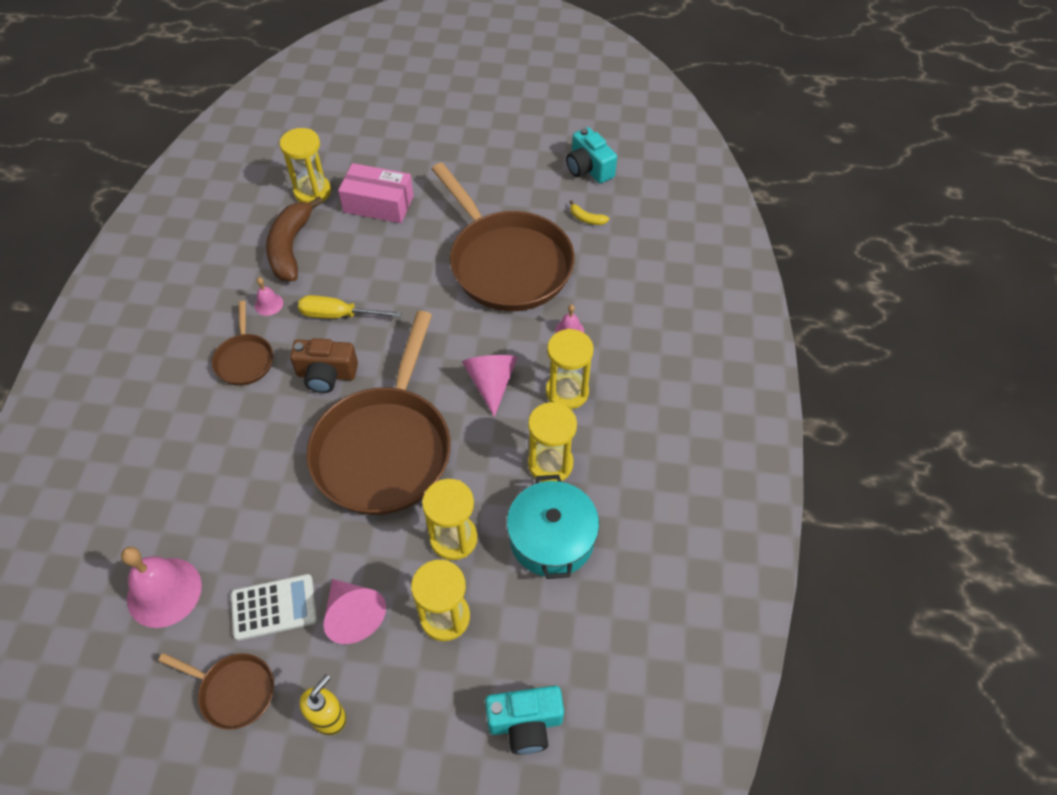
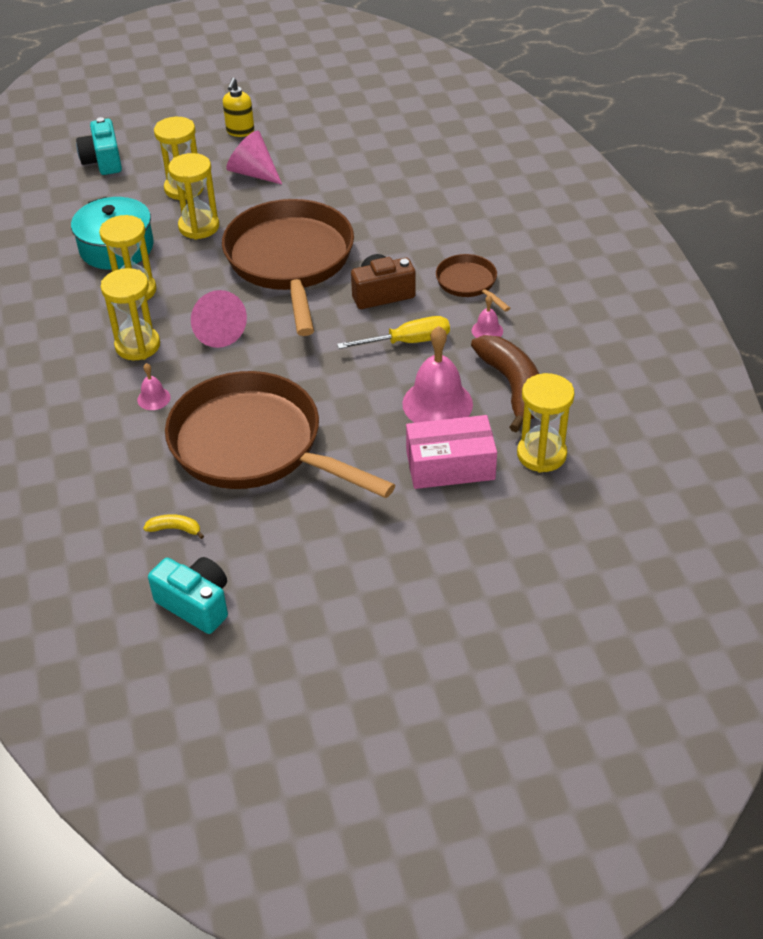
camera: 160 degrees right, 10 degrees down
pink bell [121,547,202,628] -> pink bell moved to [402,326,473,423]
brown pan [158,653,274,730] -> none
white calculator [231,574,317,641] -> none
turquoise camera [485,686,564,755] -> turquoise camera turned 75 degrees counterclockwise [76,117,122,175]

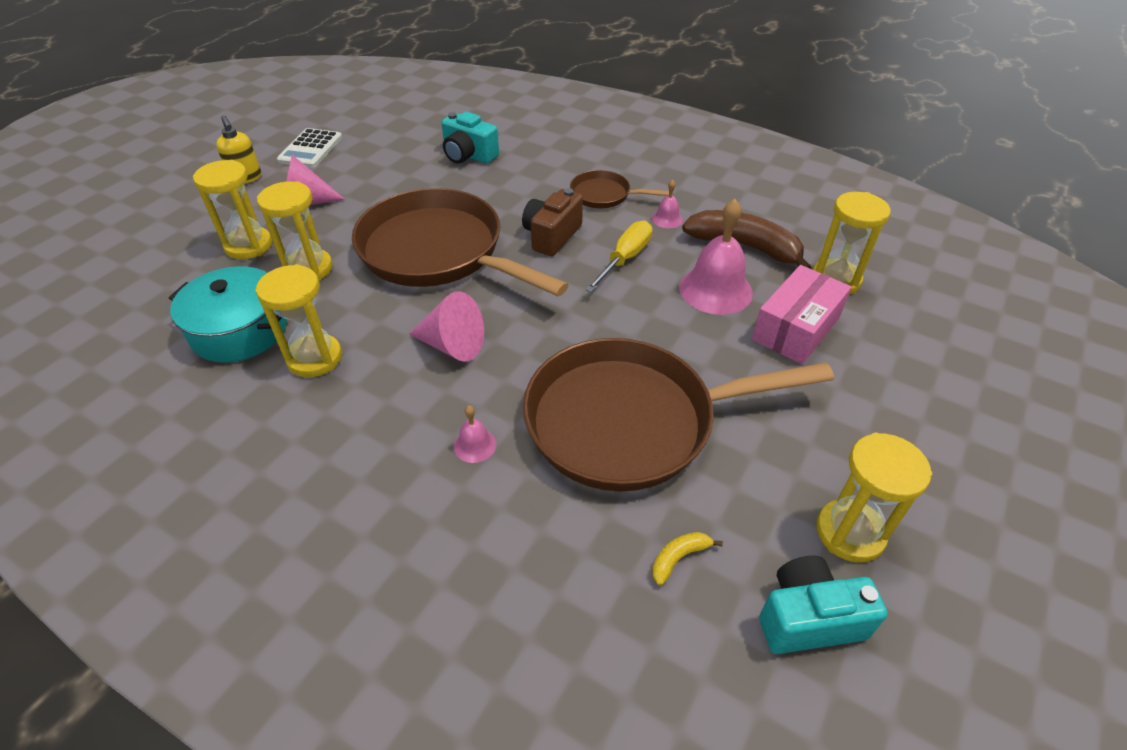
camera: 45 degrees left, 0 degrees up
turquoise camera [76,117,122,175] -> turquoise camera moved to [441,112,499,164]
yellow hourglass [101,268,160,360] -> yellow hourglass moved to [817,433,932,562]
none -> white calculator [277,128,342,168]

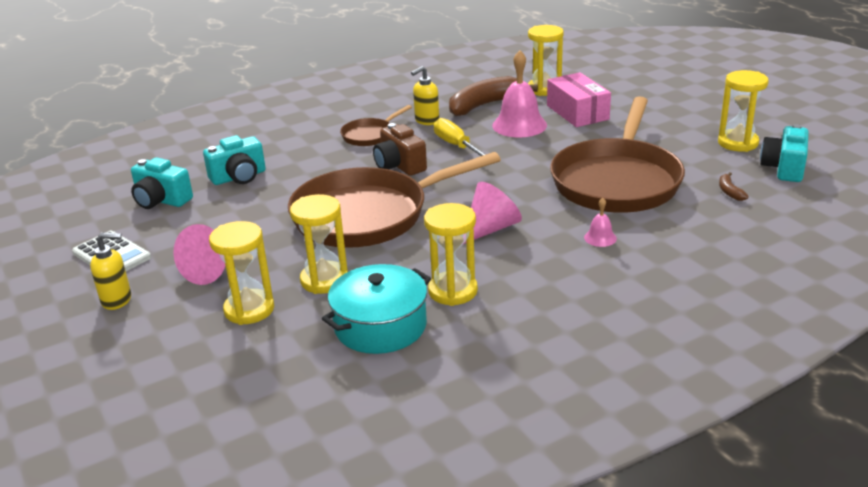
camera: 60 degrees left, 15 degrees down
pink bell [652,180,683,228] -> yellow soap dispenser [411,66,439,125]
yellow banana [652,532,723,586] -> brown banana [719,172,749,201]
none -> turquoise camera [131,157,193,209]

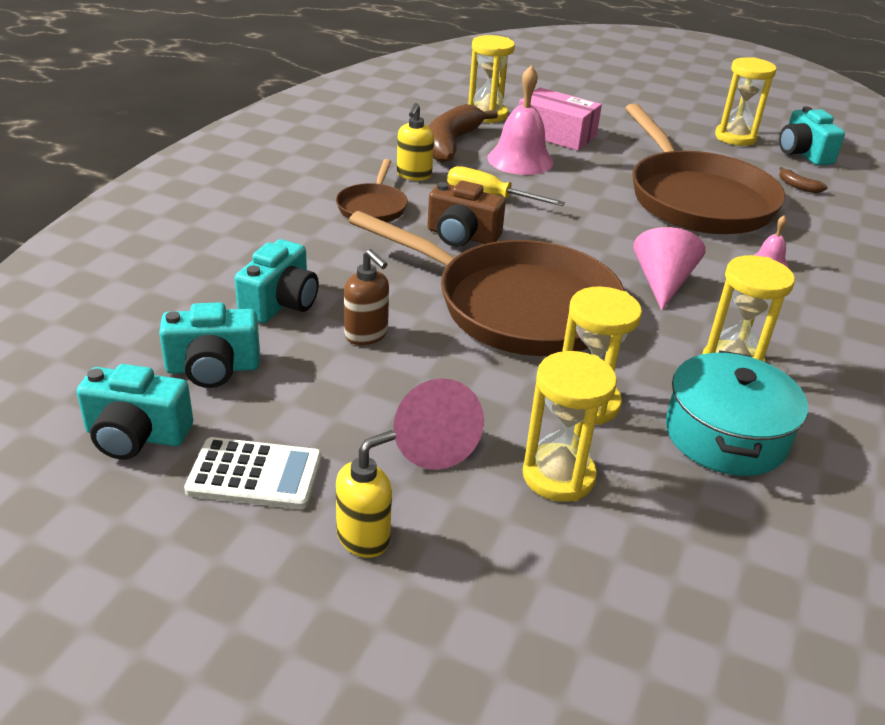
camera: 40 degrees left, 5 degrees up
brown pan [288,152,501,248] -> brown pan turned 90 degrees counterclockwise [349,211,625,356]
none -> turquoise camera [77,364,193,460]
none -> brown soap dispenser [344,249,389,345]

